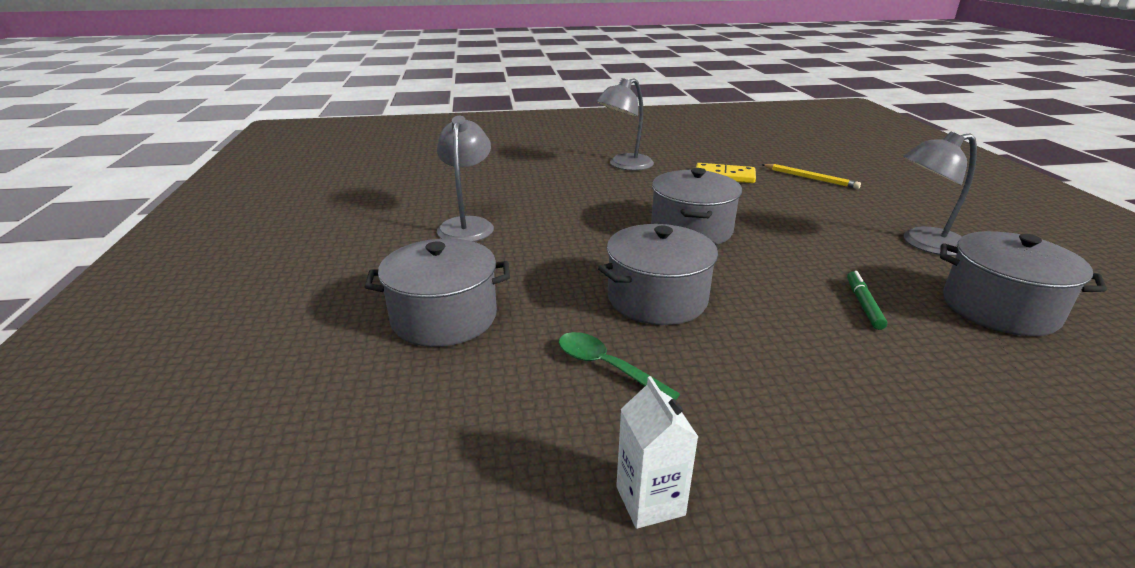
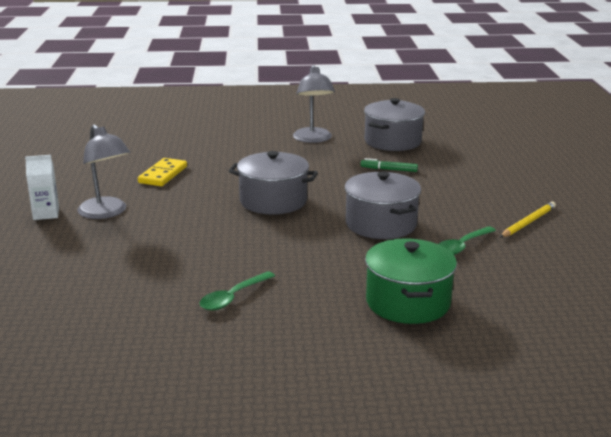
camera: 85 degrees left, 5 degrees down
grey pot [364,238,510,347] -> green pot [365,238,457,324]
grey lamp [437,116,494,242] -> green spoon [199,271,275,310]
white carton [616,376,698,529] -> white carton moved to [25,155,59,220]
yellow pencil [761,164,861,189] -> yellow pencil moved to [500,202,556,238]

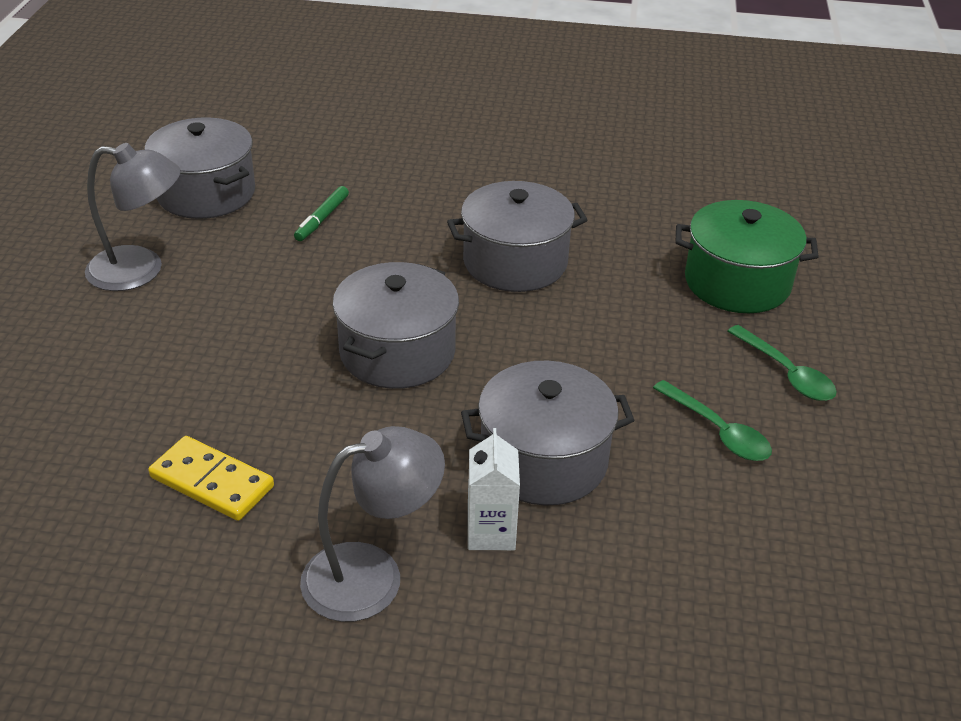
camera: 80 degrees left, 15 degrees up
white carton [25,155,59,220] -> white carton moved to [468,428,520,550]
green spoon [439,226,496,255] -> green spoon moved to [727,325,837,401]
yellow pencil [500,202,556,238] -> none
none -> grey pot [461,361,634,506]

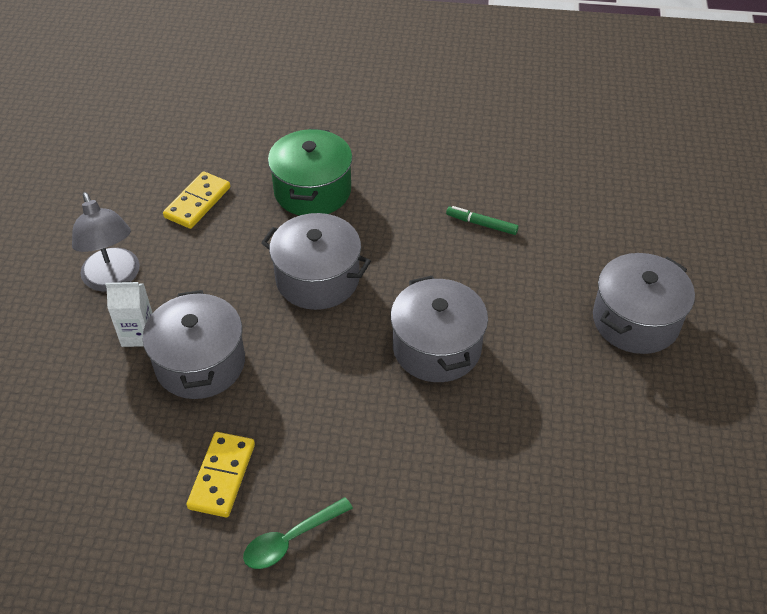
camera: 90 degrees right, 10 degrees up
grey lamp [85,143,181,291] -> none
grey pot [144,117,255,219] -> grey pot moved to [593,253,695,354]
green spoon [653,380,772,461] -> yellow domino [186,432,255,517]
green pot [676,200,819,313] -> green pot moved to [268,129,352,216]

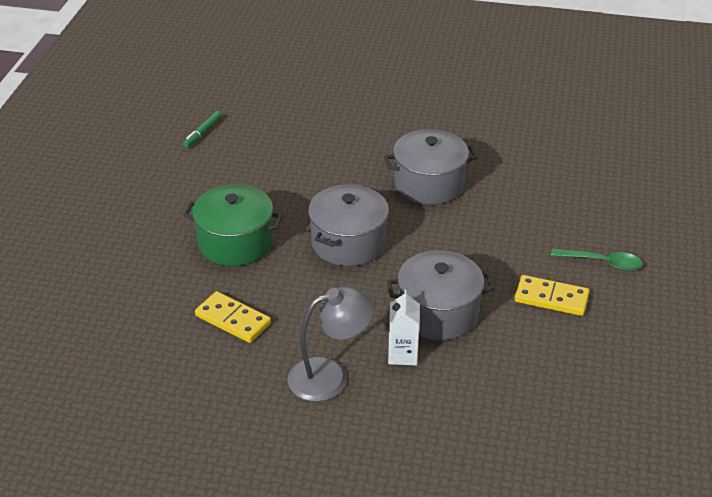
camera: 85 degrees left, 10 degrees down
green spoon [243,497,353,569] -> green spoon turned 45 degrees counterclockwise [551,248,642,271]
green marker [446,206,519,235] -> green marker moved to [183,111,222,148]
grey pot [593,253,695,354] -> none

